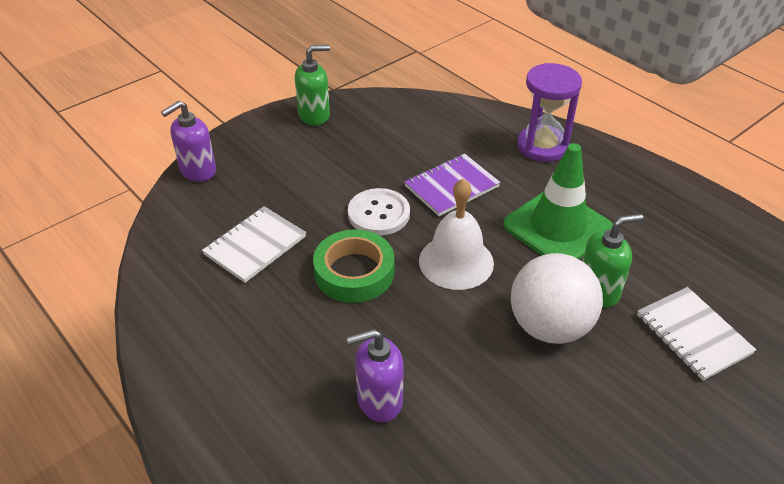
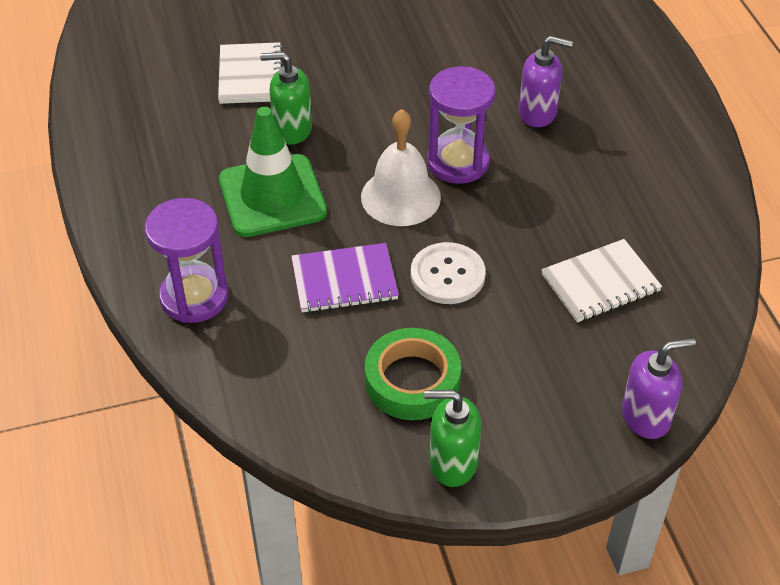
camera: 155 degrees left, 5 degrees up
green tape [313,229,394,303] -> green tape moved to [365,328,461,420]
white ball [511,253,603,344] -> none
none -> purple hourglass [427,66,496,184]

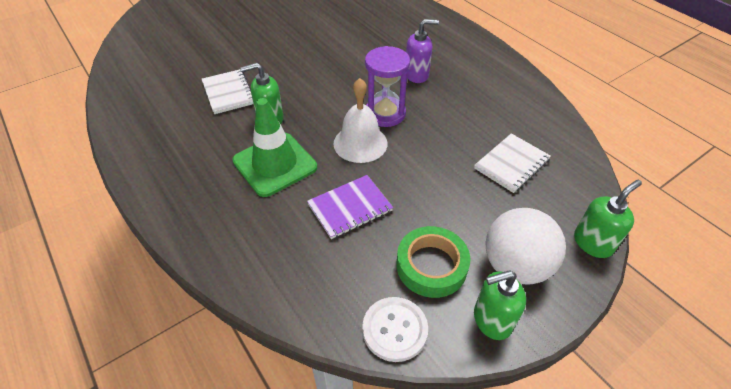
camera: 20 degrees left, 0 degrees up
purple hourglass [145,198,229,323] -> none
white button [411,242,485,304] -> white button moved to [362,297,428,362]
purple soap dispenser [622,338,696,439] -> green soap dispenser [574,180,642,258]
none -> white ball [485,208,566,285]

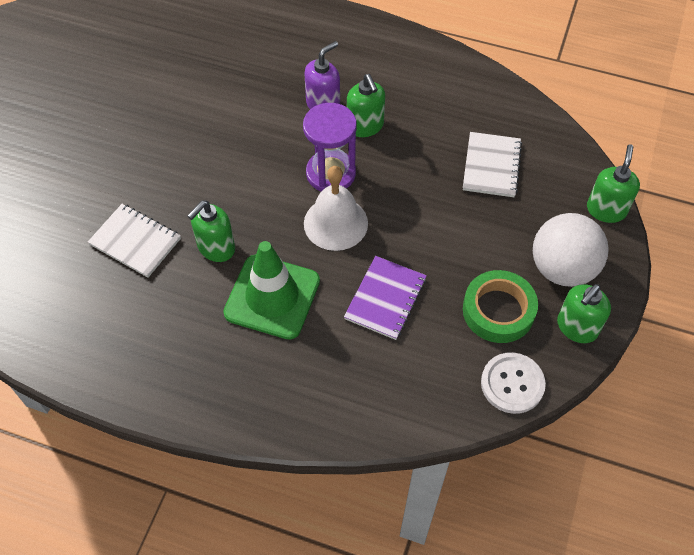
camera: 35 degrees left, 10 degrees up
none -> green soap dispenser [347,74,385,137]

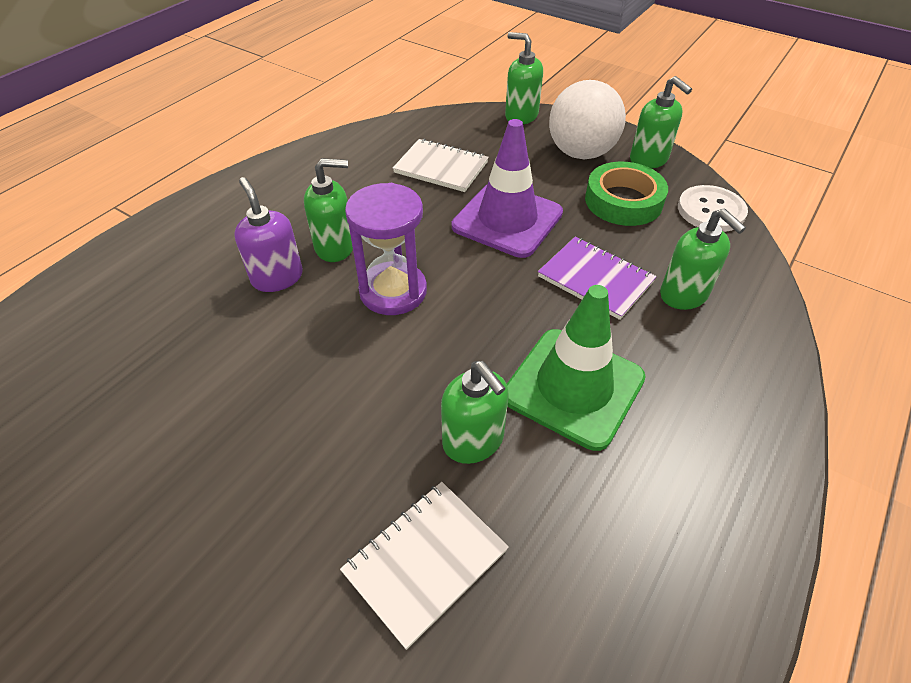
camera: 75 degrees left, 10 degrees down
white bell [304,166,368,251] -> none
none -> purple traffic cone [452,119,563,258]
none -> green soap dispenser [660,208,746,310]

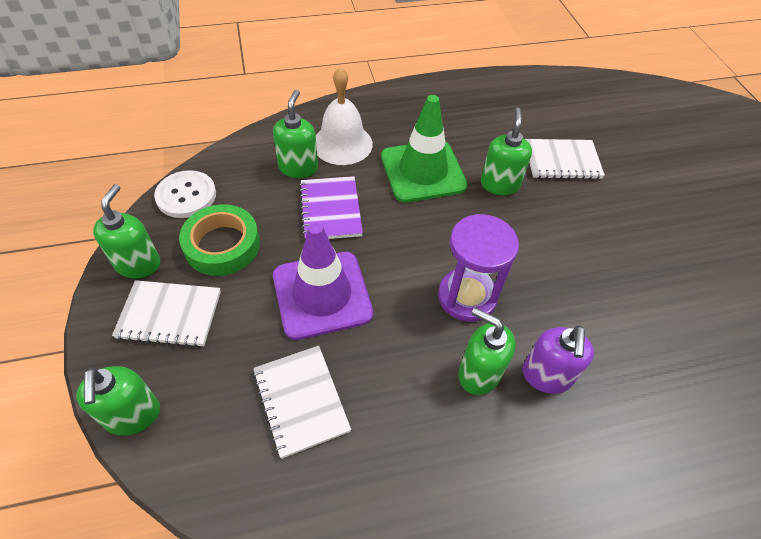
camera: 140 degrees left, 5 degrees up
white ball [549,80,626,159] -> white notebook [112,280,221,347]
none -> white bell [316,67,373,165]

